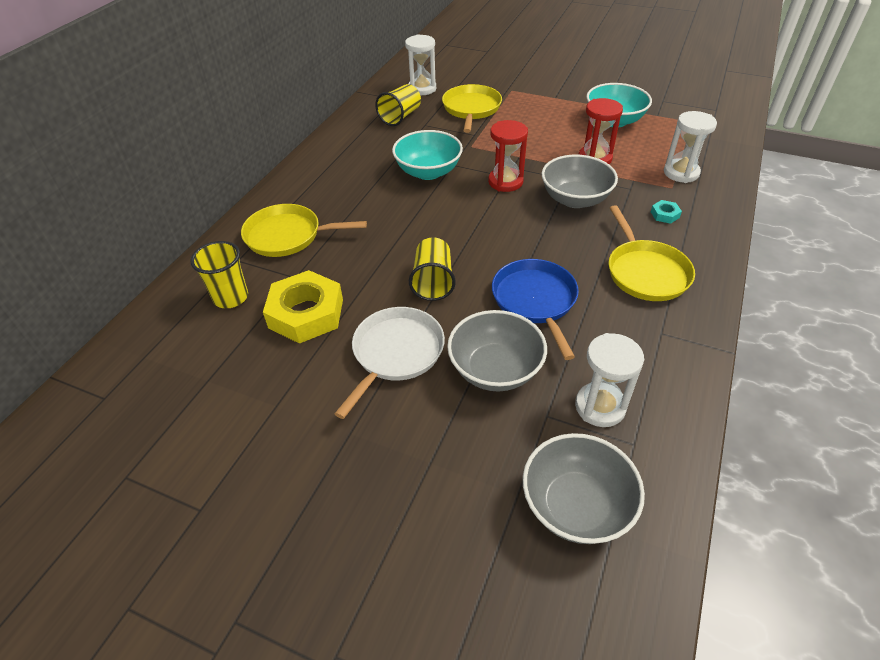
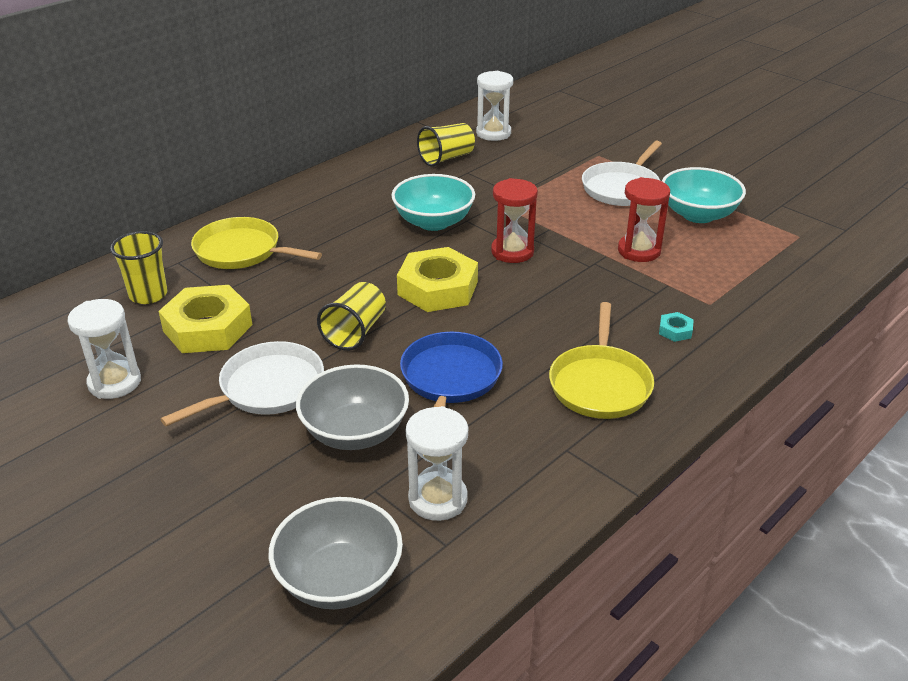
camera: 20 degrees right, 10 degrees down
yellow pan [442,84,502,133] -> none
grey bowl [542,155,618,208] -> none
white hourglass [664,111,717,183] -> white hourglass moved to [68,299,141,399]
none -> yellow nut [397,247,478,312]
none -> white pan [582,141,662,206]

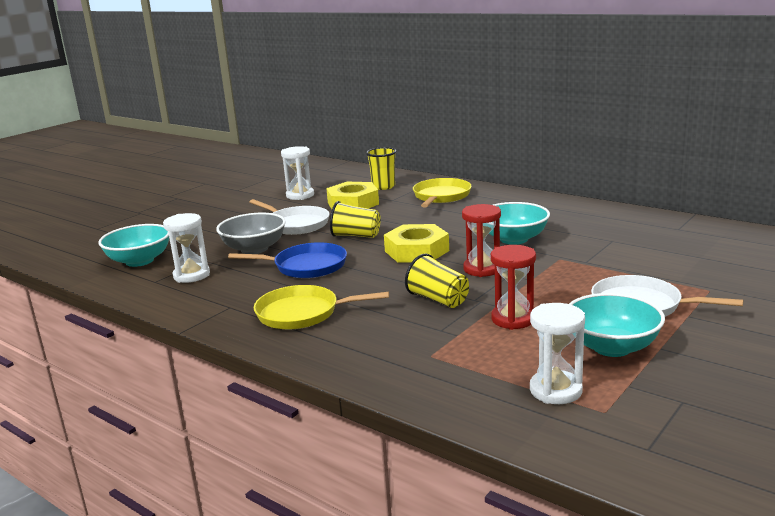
camera: 85 degrees right, 15 degrees down
grey bowl [269,497,403,609] -> turquoise bowl [98,224,169,267]
yellow cup [417,123,475,167] -> yellow cup moved to [405,254,469,308]
white hourglass [476,71,513,141] -> white hourglass moved to [530,303,585,404]
turquoise nut [659,312,694,342] -> none

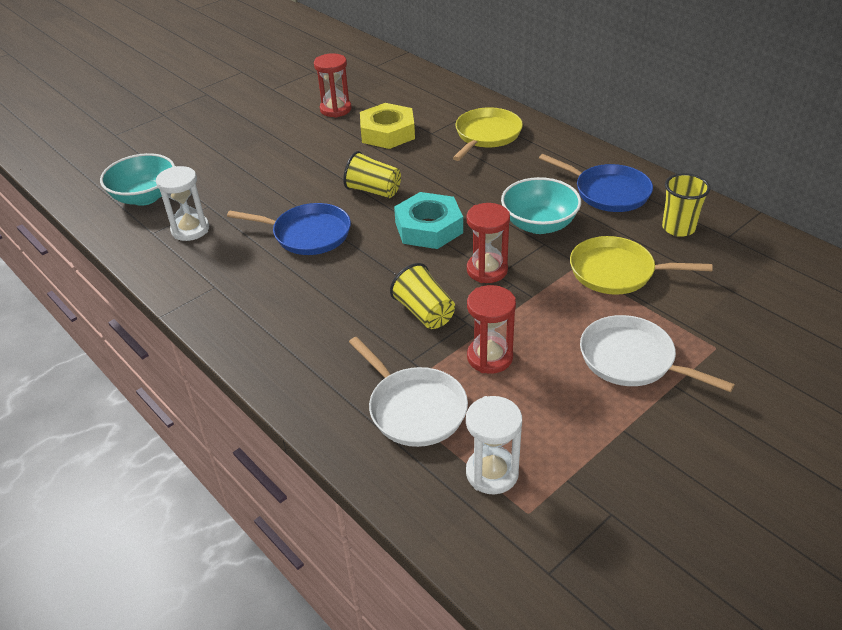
camera: 10 degrees right, 20 degrees up
grey bowl [216,213,286,254] -> none
white pan [249,199,329,235] -> white pan moved to [349,337,468,447]
yellow pan [254,285,389,329] -> yellow pan moved to [570,236,712,295]
white hourglass [281,146,314,200] -> red hourglass [314,53,352,118]
yellow cup [366,147,397,190] -> yellow cup moved to [662,173,711,237]
yellow nut [384,224,449,263] -> turquoise nut [394,192,463,249]
turquoise bowl [569,293,665,357] -> none
none -> blue pan [539,154,653,212]

